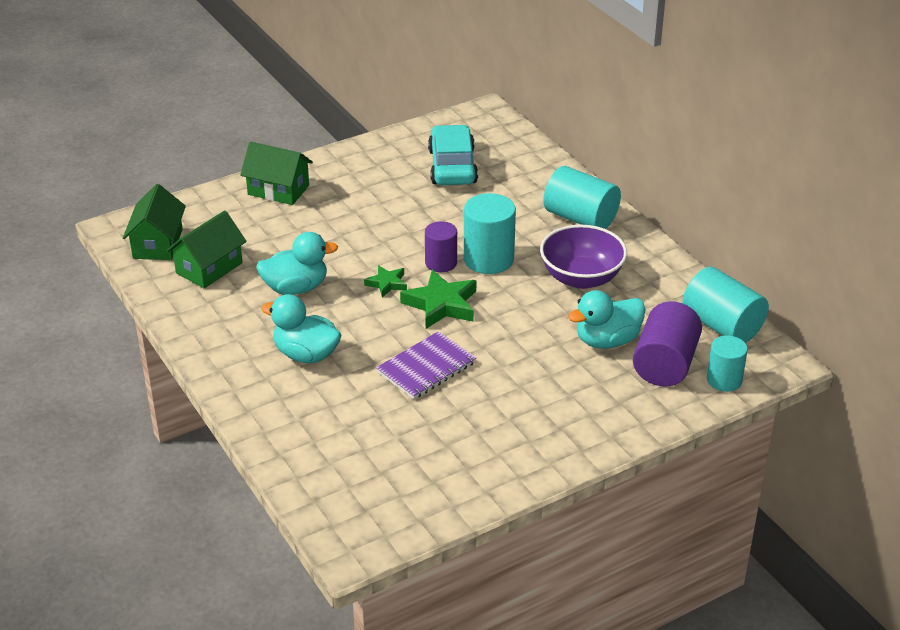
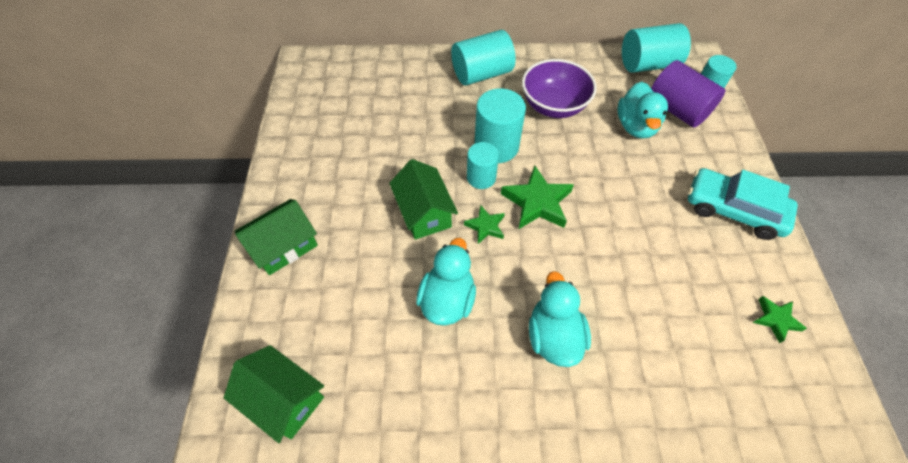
camera: 60 degrees left, 20 degrees up
green house [166,211,247,288] -> green house moved to [389,159,458,240]
turquoise duck [261,294,342,363] -> turquoise duck turned 120 degrees clockwise [529,271,591,367]
purple notebook [376,331,476,399] -> none
purple cylinder [425,221,457,272] -> turquoise cylinder [467,142,499,189]
turquoise car [428,125,478,185] -> turquoise car moved to [688,168,798,240]
none -> green star [753,296,807,343]

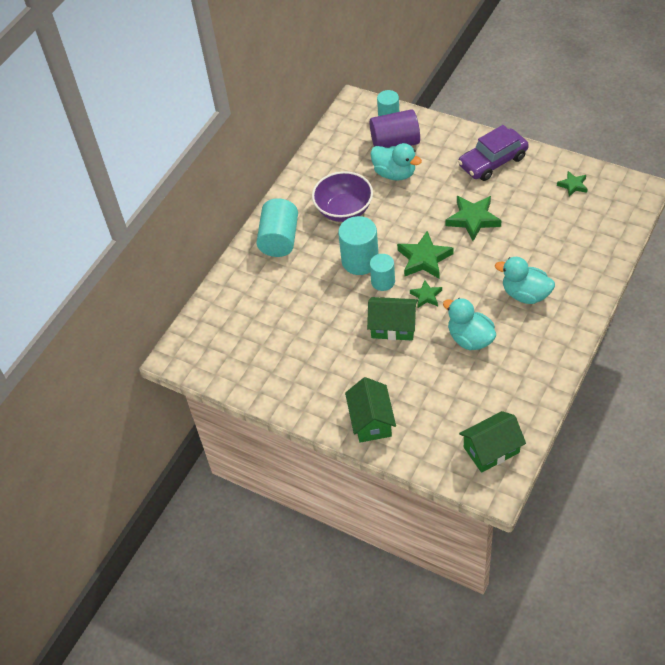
camera: 55 degrees left, 5 degrees down
turquoise cylinder [622,23,691,73] -> none
turquoise car [688,168,798,240] -> purple car [458,125,529,181]
none -> green star [446,196,502,241]

